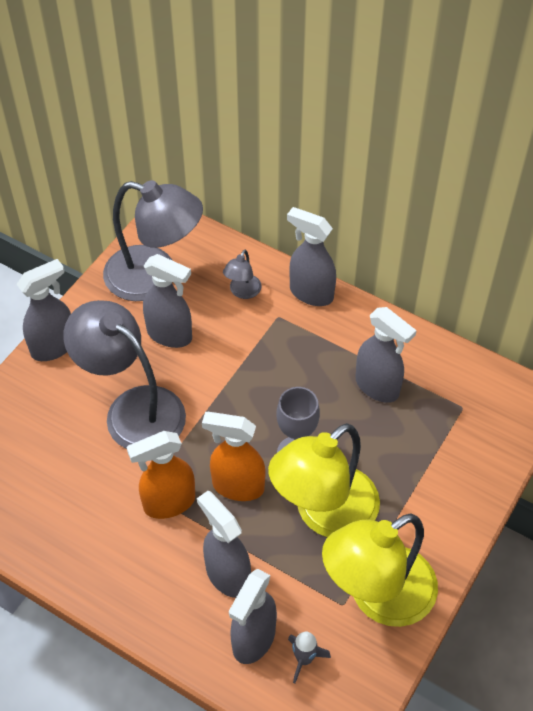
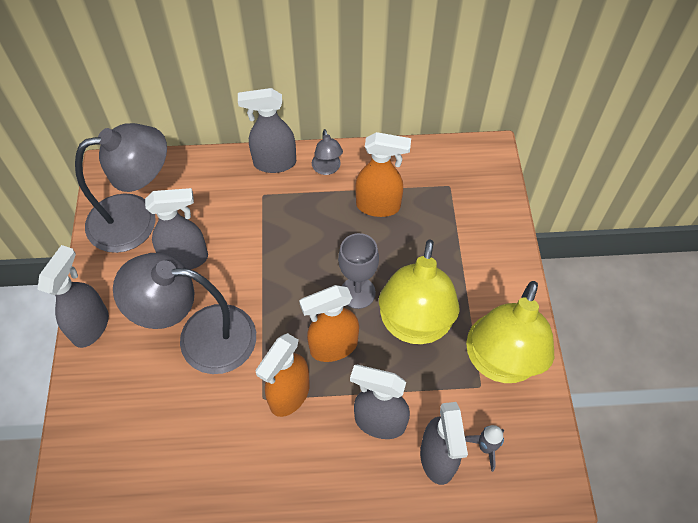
camera: 35 degrees left, 5 degrees up
grey lamp [223,250,261,299] -> grey lamp moved to [312,129,343,175]
grey spray bottle [356,307,417,403] -> orange spray bottle [355,132,411,217]

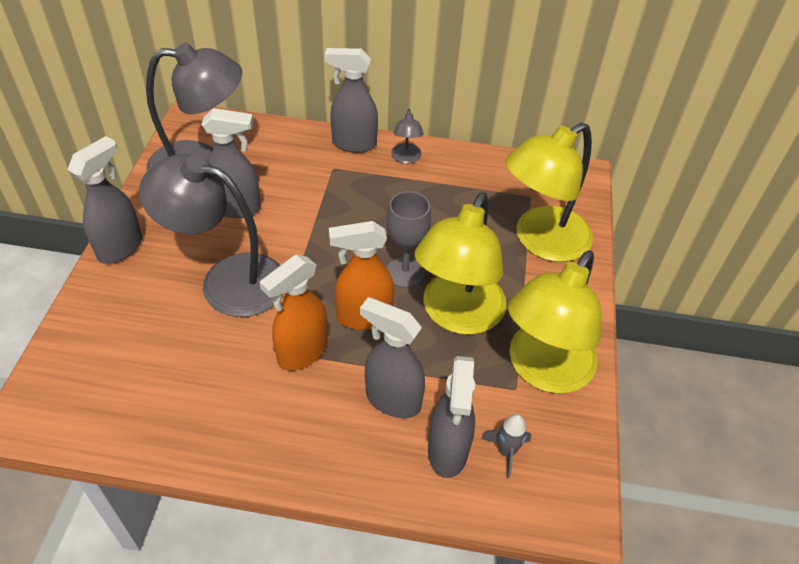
camera: 10 degrees right, 10 degrees down
orange spray bottle [355,132,411,217] -> none
none -> yellow lamp [505,123,593,262]

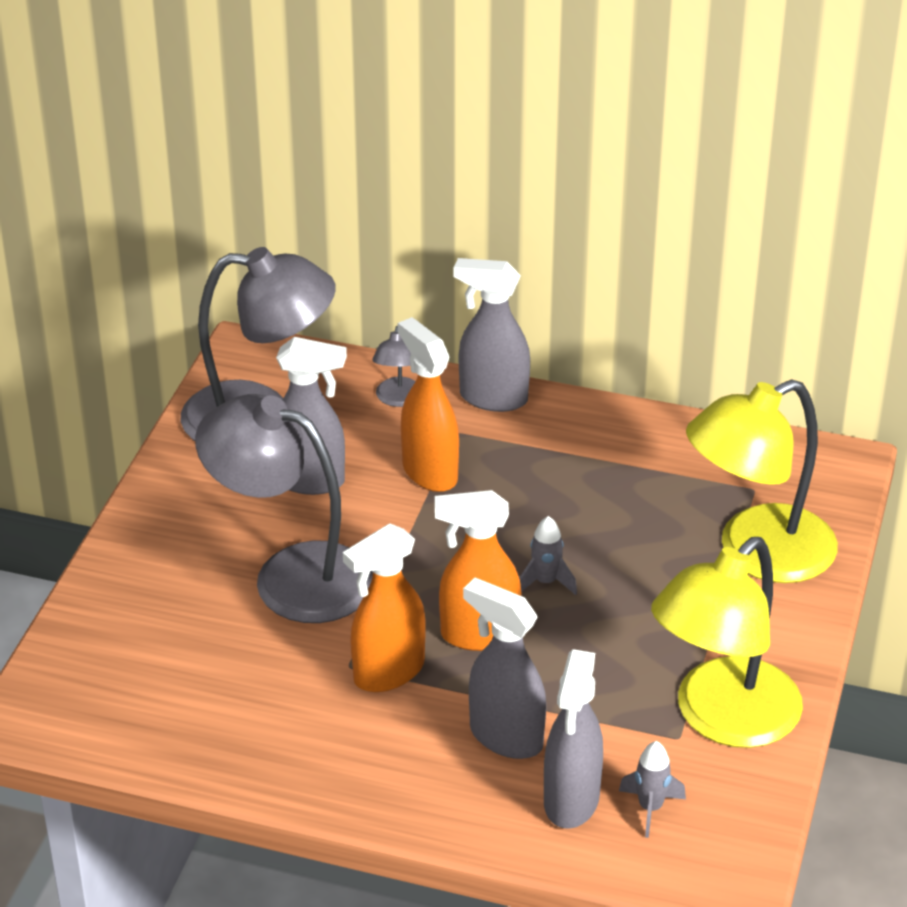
camera: 10 degrees right, 10 degrees down
grey spray bottle [68,136,142,264] -> none
grey goblet [387,191,431,288] -> grey rocket [519,516,577,595]
grey lamp [391,109,424,164] -> grey lamp moved to [372,326,415,407]
yellow lamp [414,192,506,335] -> none
none -> orange spray bottle [398,317,459,492]

